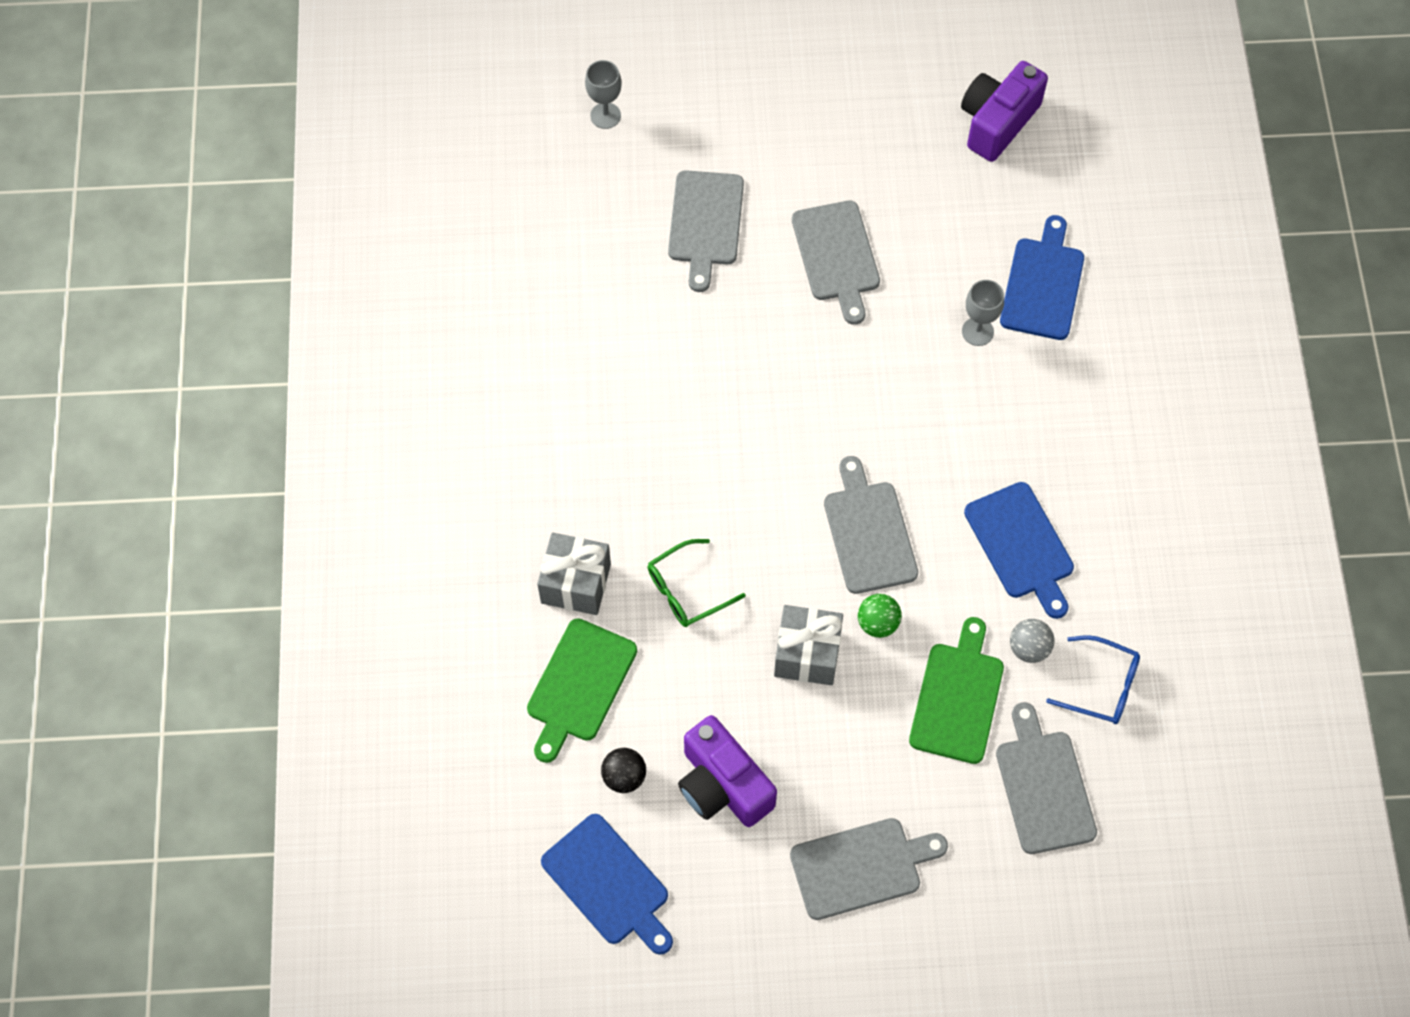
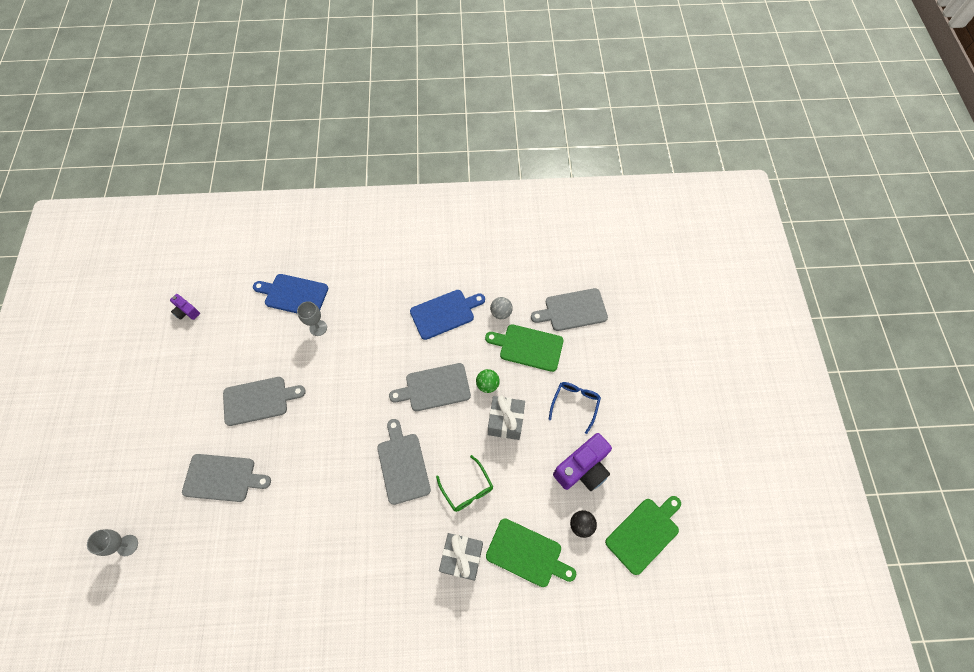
camera: 90 degrees left, 0 degrees up
blue cutting board [541,814,673,955] -> green cutting board [605,496,681,575]
grey cutting board [790,818,948,920] -> grey cutting board moved to [377,419,431,505]
purple camera [961,61,1048,162] -> purple camera [170,294,200,320], size x0.52
blue glasses [1046,635,1140,724] -> blue glasses moved to [548,382,601,434]

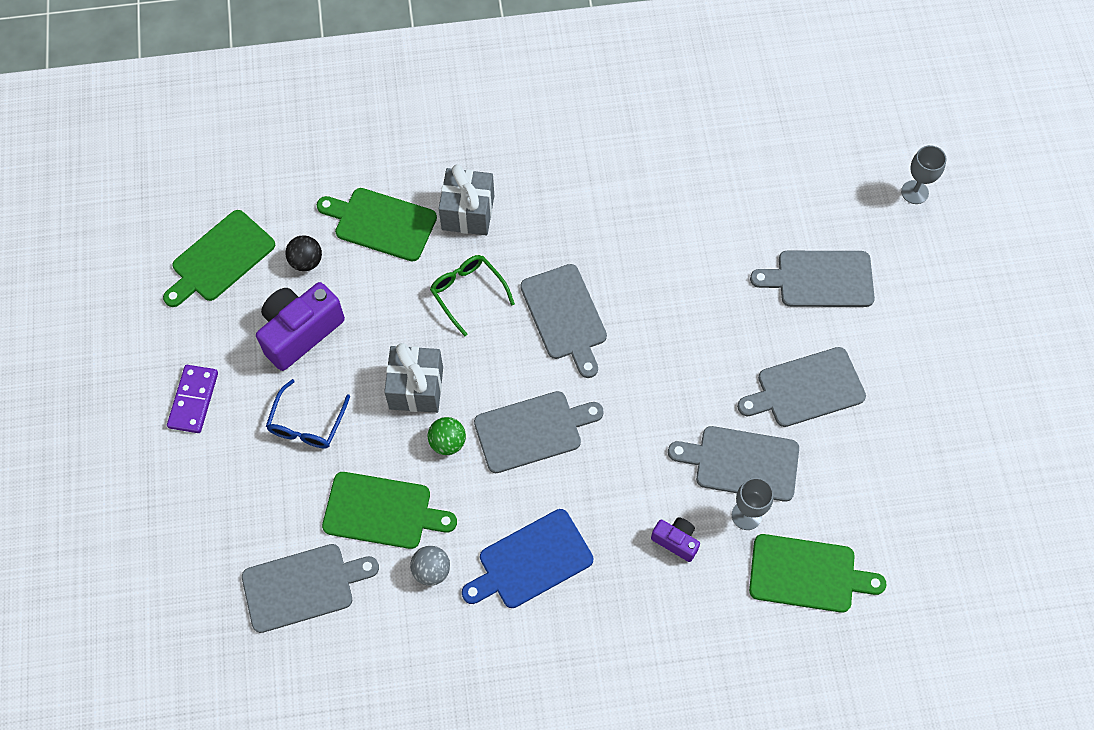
camera: 175 degrees right, 0 degrees up
purple camera [170,294,200,320] -> purple camera moved to [651,517,700,562]
blue cutting board [253,274,328,313] -> green cutting board [749,534,887,613]
none -> purple domino [167,365,218,433]
none -> grey cutting board [668,426,799,502]

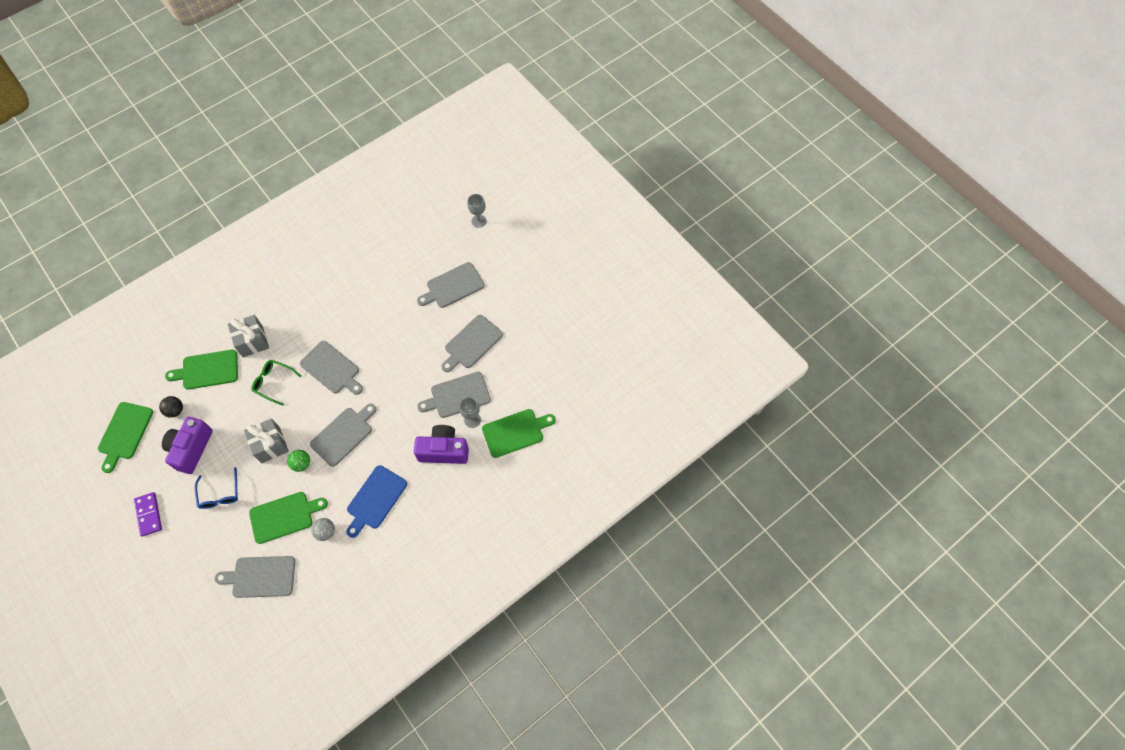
camera: 30 degrees left, 0 degrees up
grey cutting board [242,544,379,633] -> grey cutting board turned 135 degrees counterclockwise [215,556,295,598]
purple camera [651,517,700,562] -> purple camera [414,425,469,464], size x1.94

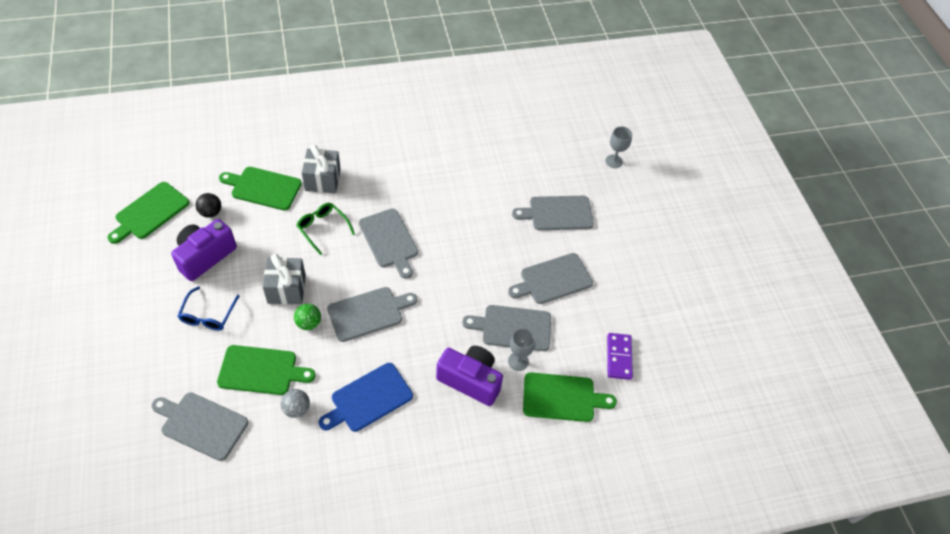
camera: 20 degrees right, 10 degrees down
purple domino [134,492,162,537] -> purple domino moved to [607,333,633,380]

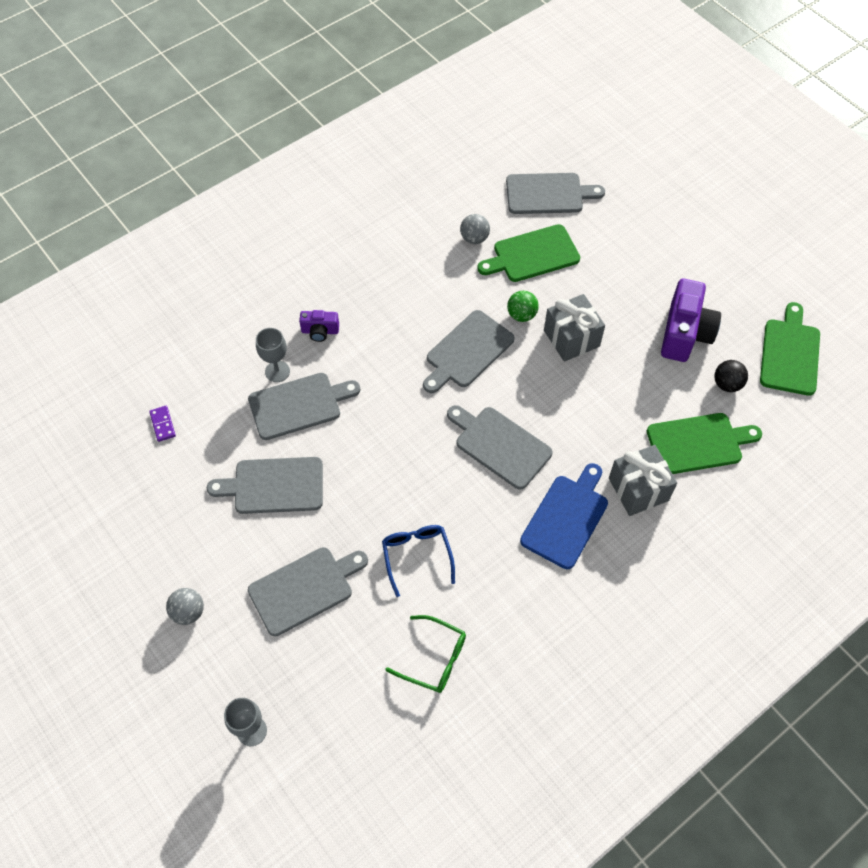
camera: 160 degrees right, 5 degrees up
blue glasses [177,286,239,331] -> blue glasses moved to [382,525,455,597]
green glasses [296,203,355,255] -> green glasses moved to [385,615,466,693]
blue cutting board [319,363,413,432] -> blue cutting board moved to [520,463,608,569]
purple camera [436,346,503,406] -> purple camera [299,310,339,342], size x0.52
grey cutting board [508,253,593,304] -> grey cutting board turned 135 degrees counterclockwise [207,457,323,514]
green cutting board [523,372,617,422] -> none
purple domino [607,333,633,380] -> purple domino [149,406,176,442], size x0.61
none -> grey ball [166,588,204,625]

